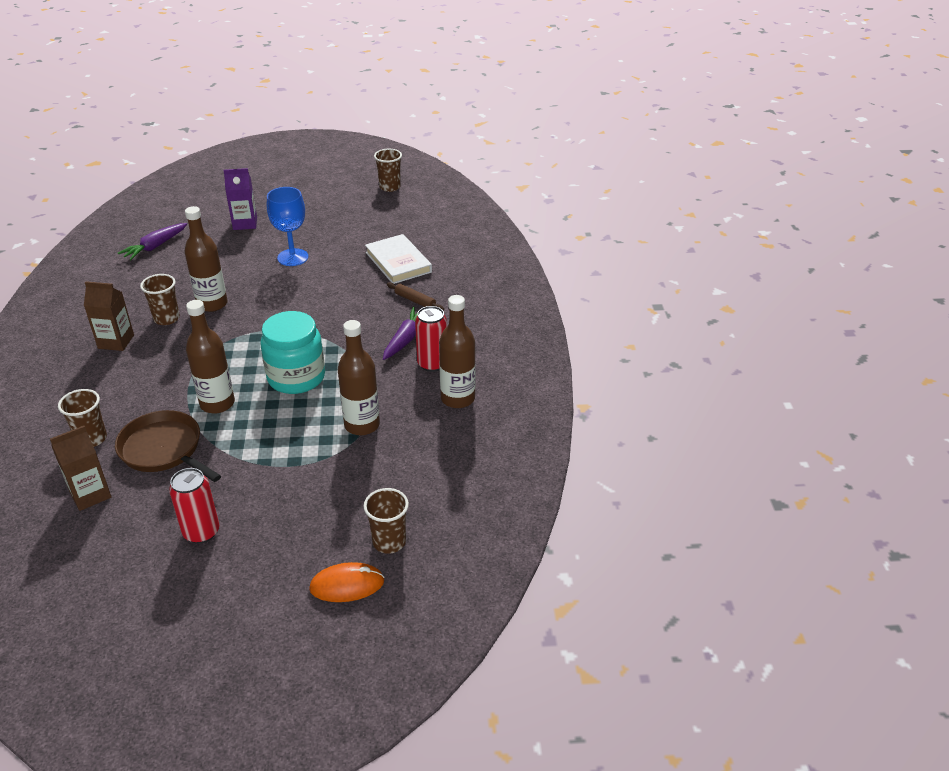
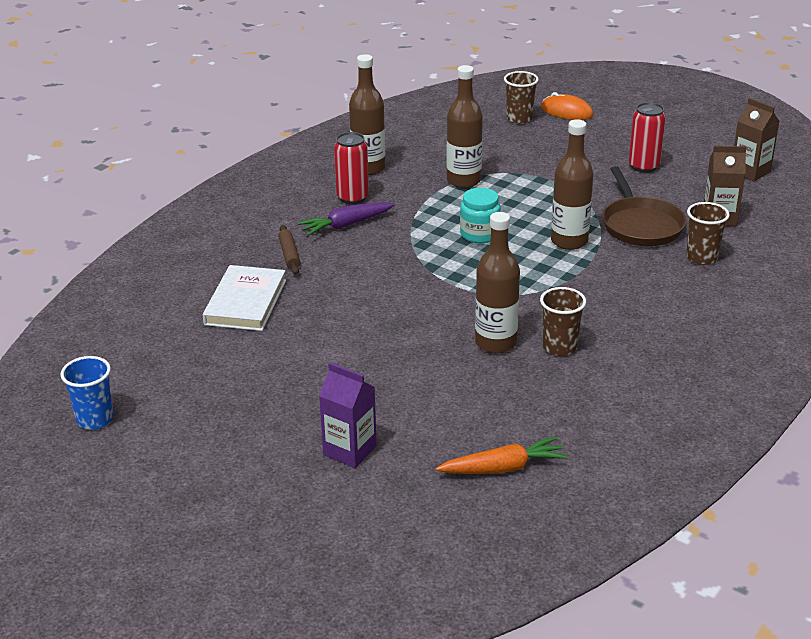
camera: 140 degrees left, 5 degrees down
brown carton [84,281,134,351] -> brown carton moved to [734,98,780,181]
purple carrot [118,223,187,260] -> orange carrot [435,436,568,474]
turquoise jar [260,311,325,394] -> turquoise jar [460,188,501,243], size x0.62
blue goblet [267,187,308,266] -> none
brown cup [374,149,402,192] -> blue cup [60,356,114,430]

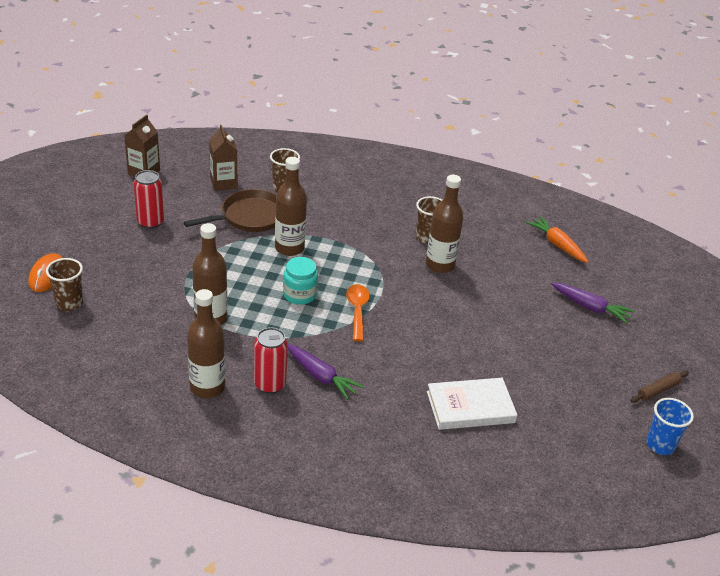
camera: 115 degrees left, 5 degrees up
brown rolling pin [278,225,300,274] -> brown rolling pin moved to [630,370,689,403]
purple carton [319,363,377,468] -> purple carrot [551,283,635,324]
none -> orange spoon [346,284,370,341]

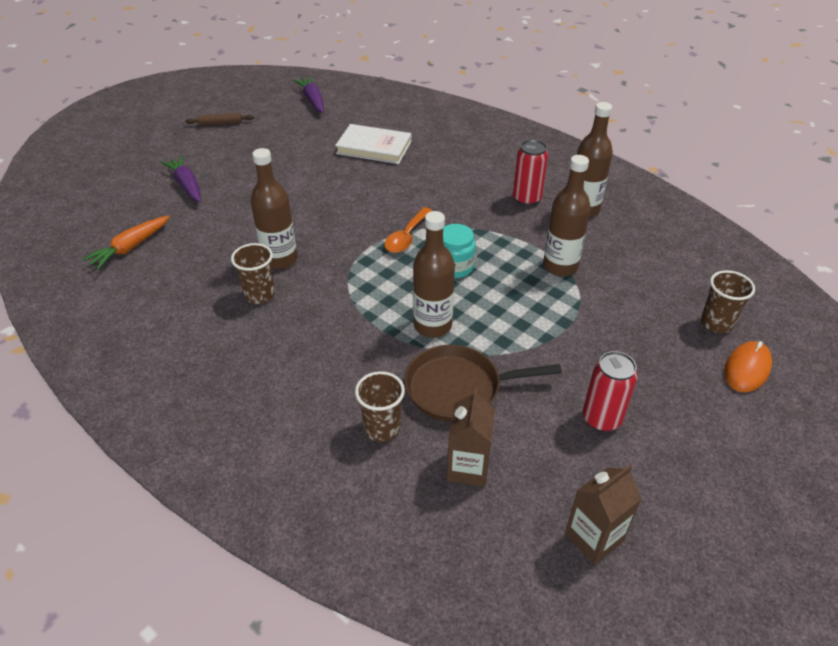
camera: 150 degrees left, 5 degrees up
purple carrot [288,344,363,400] -> purple carrot moved to [293,76,324,113]
orange carrot [526,216,589,263] -> orange carrot turned 45 degrees clockwise [82,216,170,270]
blue cup [646,398,694,455] -> none

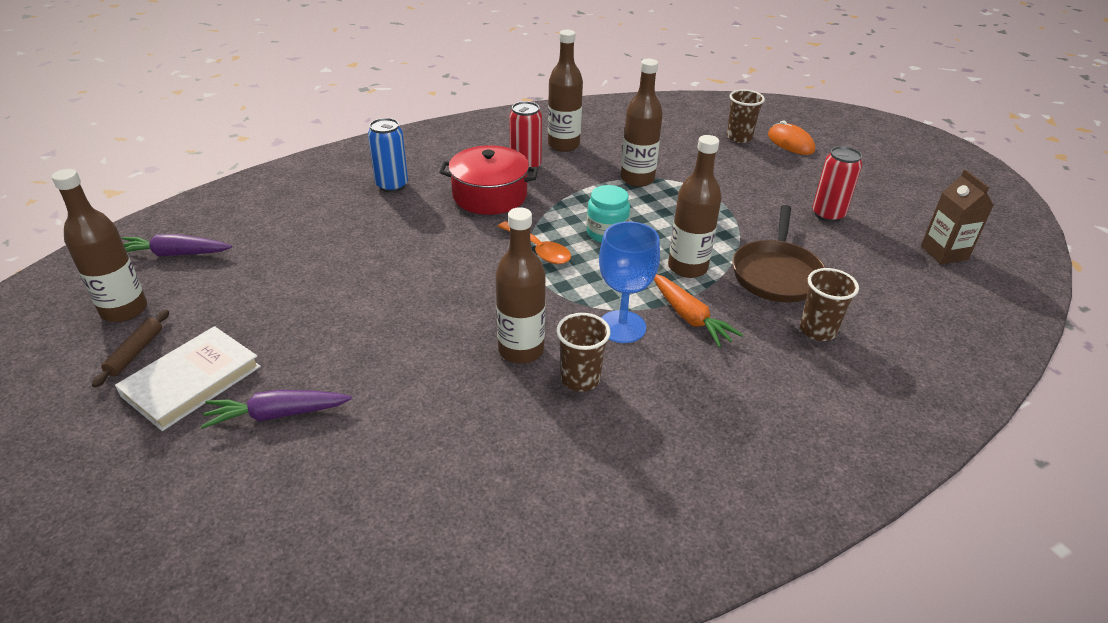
camera: 70 degrees left, 5 degrees down
orange carrot [82,216,170,270] -> orange carrot moved to [654,274,743,347]
white book [335,124,412,164] -> white book moved to [115,326,261,431]
brown carton [447,388,495,487] -> none
none -> brown bottle [52,169,147,322]
none -> blue can [368,118,408,192]
none -> red pot [439,145,538,215]
none -> blue goblet [599,221,660,343]

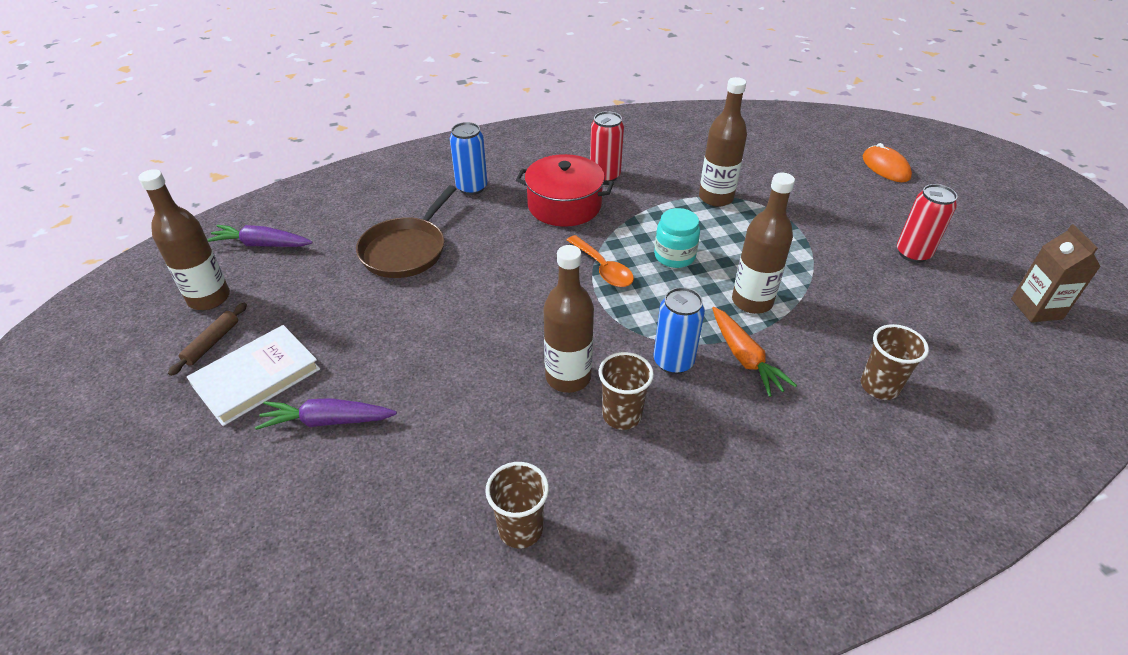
camera: 10 degrees right, 5 degrees up
brown bottle [548,30,583,152] -> none
blue goblet [599,221,660,343] -> blue can [654,287,705,374]
brown cup [727,89,765,143] -> brown cup moved to [485,462,549,548]
brown pan [733,205,825,302] -> brown pan moved to [356,185,456,278]

